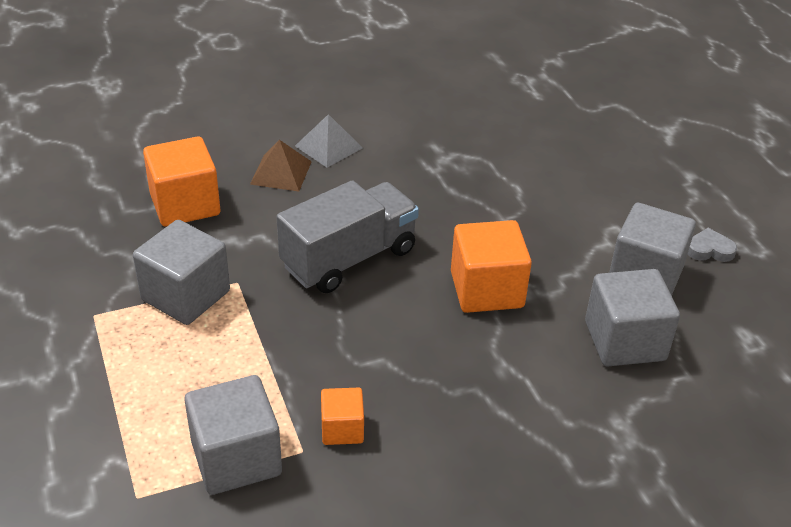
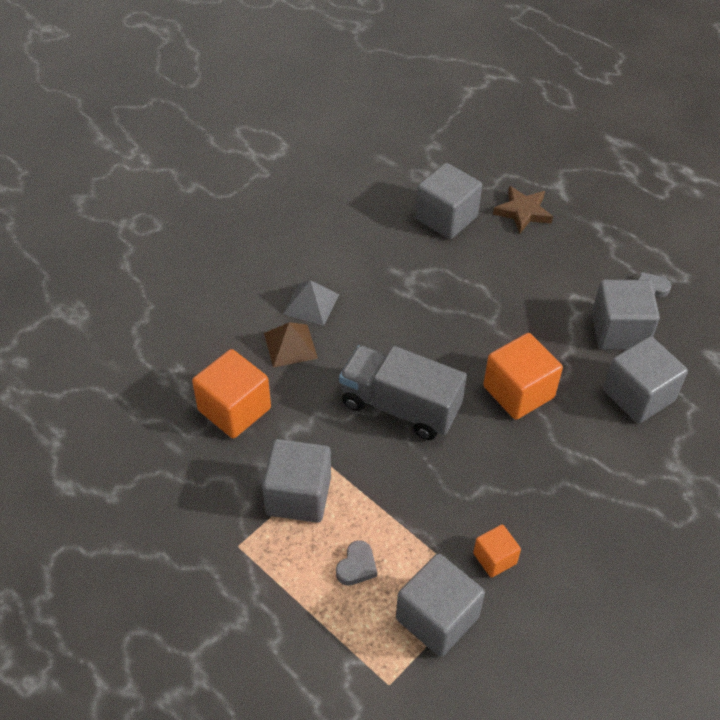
camera: 25 degrees left, 10 degrees up
grey truck [277,180,419,293] -> grey truck turned 90 degrees counterclockwise [339,345,467,440]
none -> grey heart [336,540,377,586]
none -> grey cube [415,163,482,239]
none -> brown star [493,186,553,234]

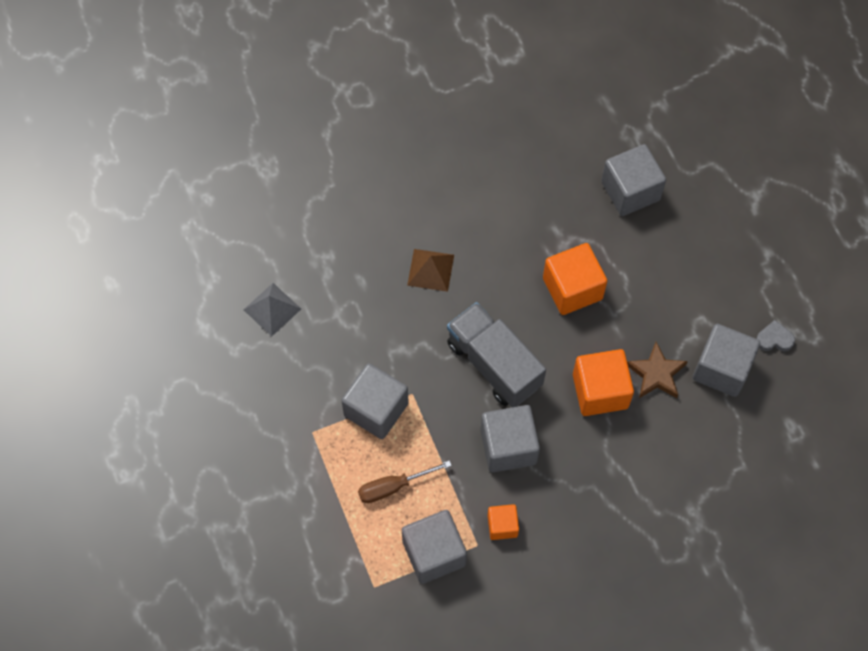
camera: 25 degrees right, 15 degrees up
orange cube [192,349,271,438] -> orange cube moved to [543,243,607,315]
grey pyramid [283,280,340,326] -> grey pyramid moved to [244,283,301,336]
grey heart [336,540,377,586] -> brown screwdriver [358,460,452,503]
brown star [493,186,553,234] -> brown star moved to [627,342,688,398]
grey cube [603,336,688,423] -> grey cube moved to [480,405,540,472]

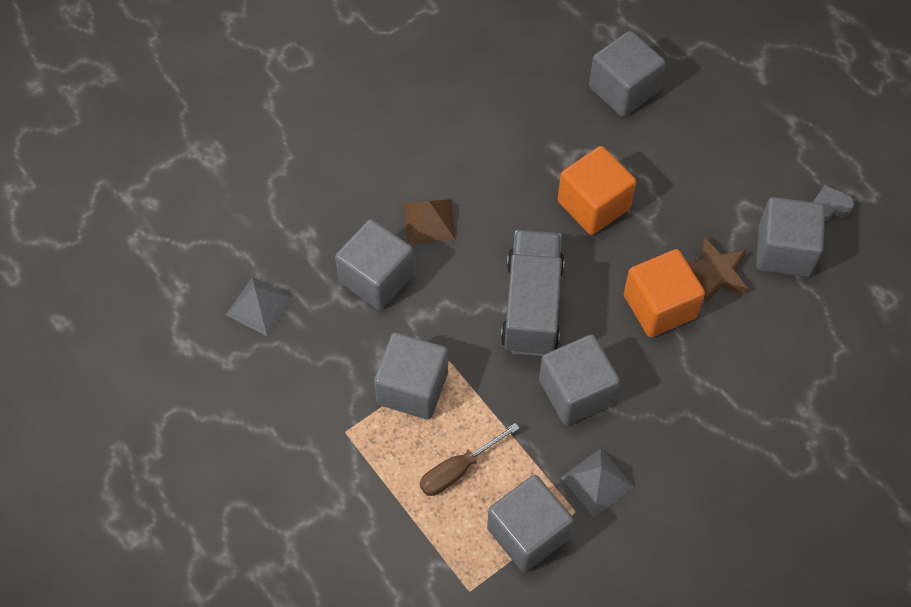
camera: 15 degrees left, 5 degrees down
grey truck [447,302,546,407] -> grey truck turned 60 degrees clockwise [501,230,565,356]
orange cube [487,504,519,540] -> grey pyramid [561,448,634,517]
none -> grey cube [335,219,414,310]

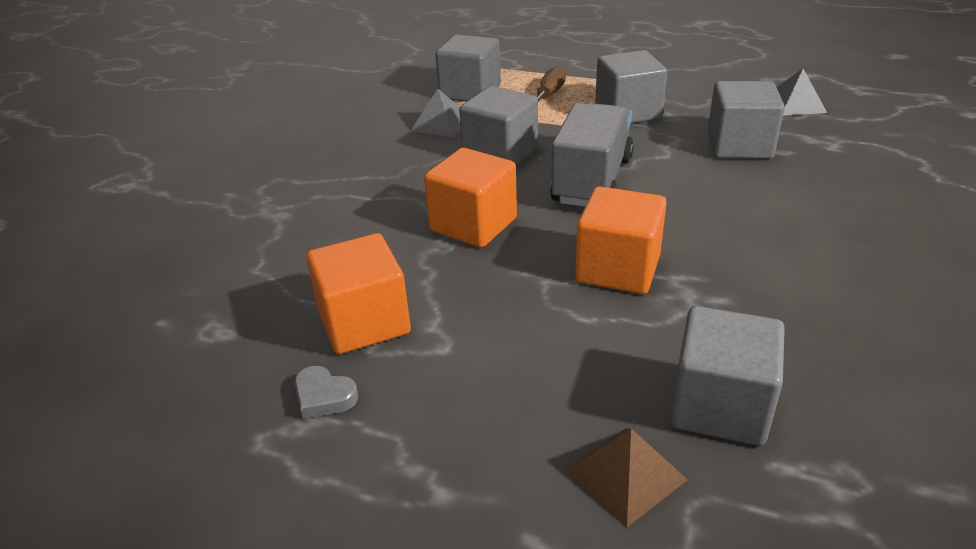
camera: 150 degrees right, 25 degrees down
brown pyramid [404,199,456,244] -> brown pyramid moved to [566,428,688,527]
grey truck [501,230,565,356] -> grey truck turned 135 degrees counterclockwise [550,103,634,207]
brown star [688,237,748,303] -> none
grey cube [756,197,825,277] -> orange cube [306,233,411,354]
grey heart [813,185,854,221] -> grey heart turned 75 degrees clockwise [294,366,358,419]

